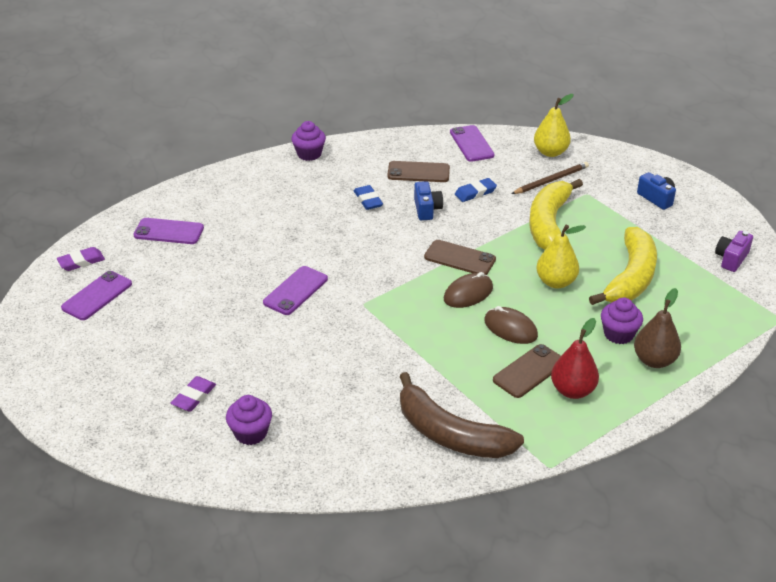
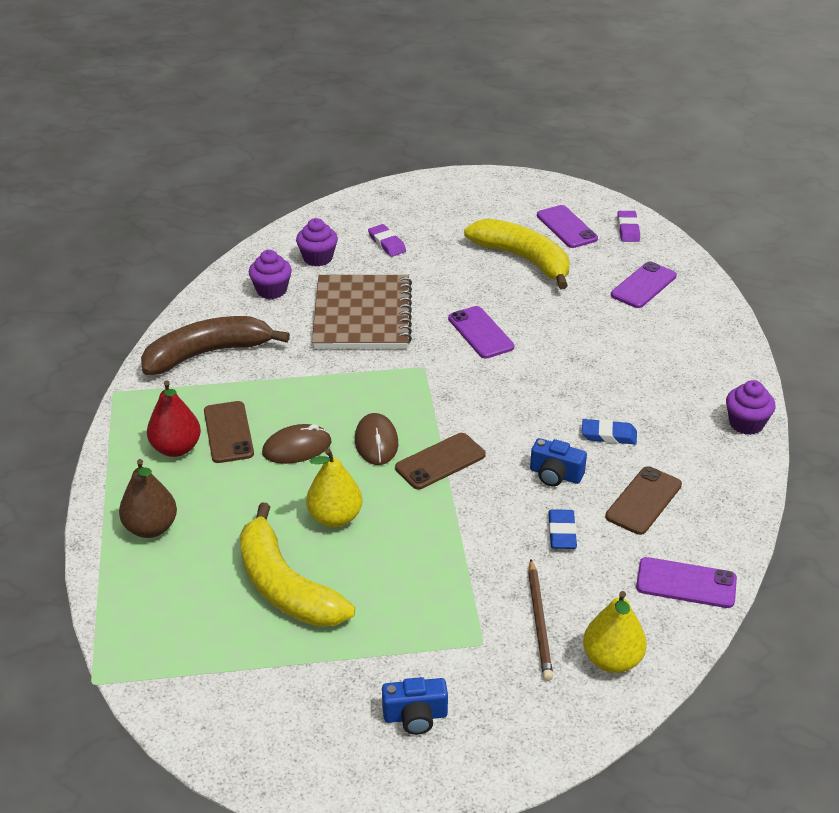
camera: 120 degrees right, 0 degrees up
yellow banana [529,179,583,250] -> yellow banana moved to [464,219,569,289]
purple cupcake [601,298,643,344] -> purple cupcake moved to [249,250,292,299]
purple camera [715,231,753,272] -> none
none -> brown notebook [312,275,412,348]

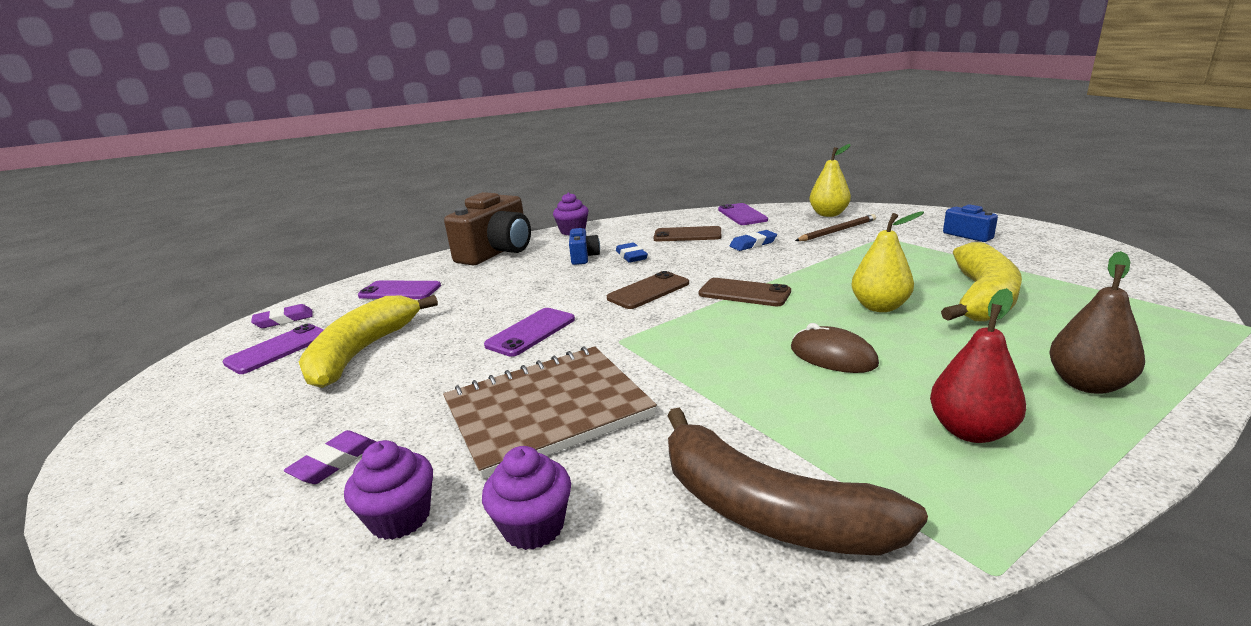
camera: 115 degrees left, 15 degrees down
brown phone [204,401,254,463] -> brown phone moved to [607,271,689,309]
brown mouse [355,413,398,465] -> none
blue camera [530,438,587,486] -> blue camera moved to [569,228,600,265]
none -> brown camera [444,192,531,265]

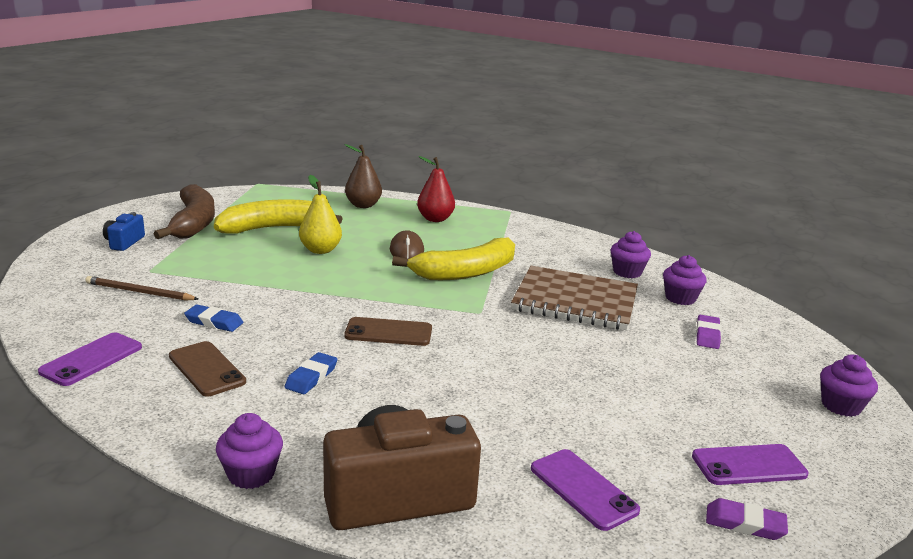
camera: 140 degrees left, 0 degrees up
purple eraser [283,430,376,484] -> purple eraser turned 60 degrees counterclockwise [696,315,721,349]
yellow banana [299,295,438,388] -> yellow banana moved to [392,237,515,280]
purple phone [484,308,575,357] -> none
blue camera [569,228,600,265] -> none
brown banana [667,408,928,556] -> brown banana moved to [154,184,215,239]
brown phone [699,278,791,306] -> none
yellow pear [809,144,851,217] -> none
none -> purple cupcake [820,355,878,417]

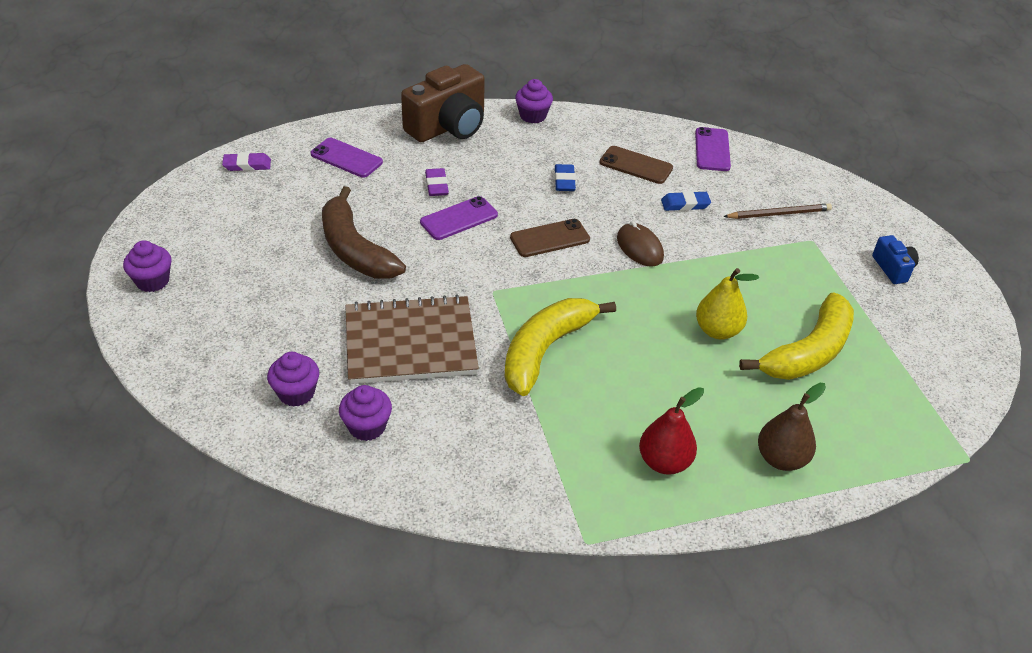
camera: 155 degrees right, 20 degrees up
brown banana [154,184,215,239] -> brown banana moved to [322,186,406,279]
brown mouse [390,230,424,259] -> brown mouse moved to [617,221,664,267]
purple phone [692,444,809,485] -> purple phone moved to [420,196,498,240]
purple eraser [696,315,721,349] -> purple eraser moved to [425,168,449,196]

